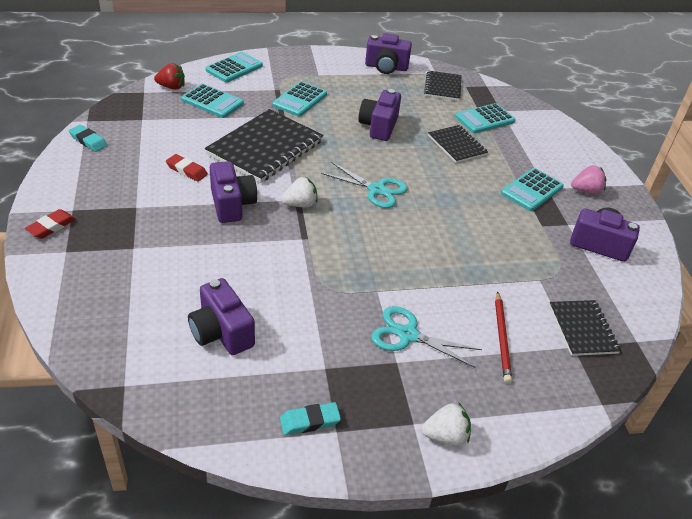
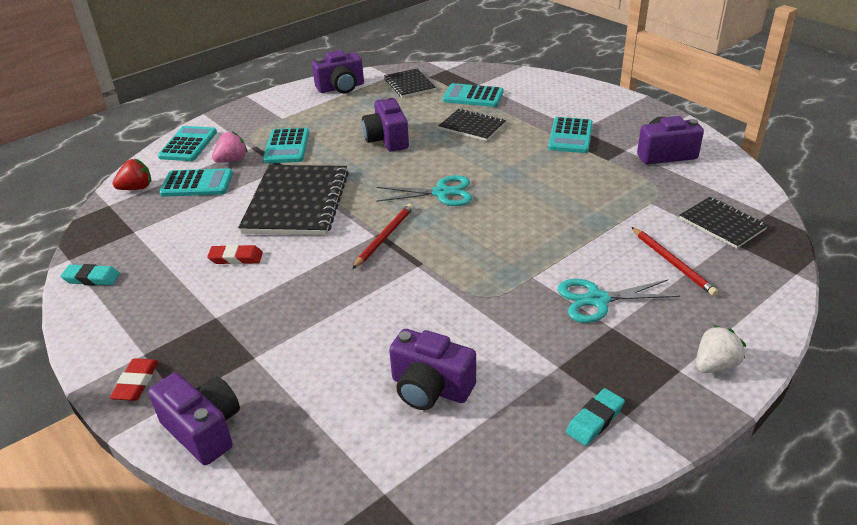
camera: 25 degrees left, 5 degrees down
purple camera [210,161,257,223] -> purple camera moved to [148,373,240,465]
white strawberry [281,177,317,207] -> red pencil [352,204,413,269]
turquoise calculator [455,103,516,133] -> turquoise calculator turned 75 degrees clockwise [443,83,504,107]
pink strawberry [571,165,606,194] -> pink strawberry moved to [212,131,248,163]

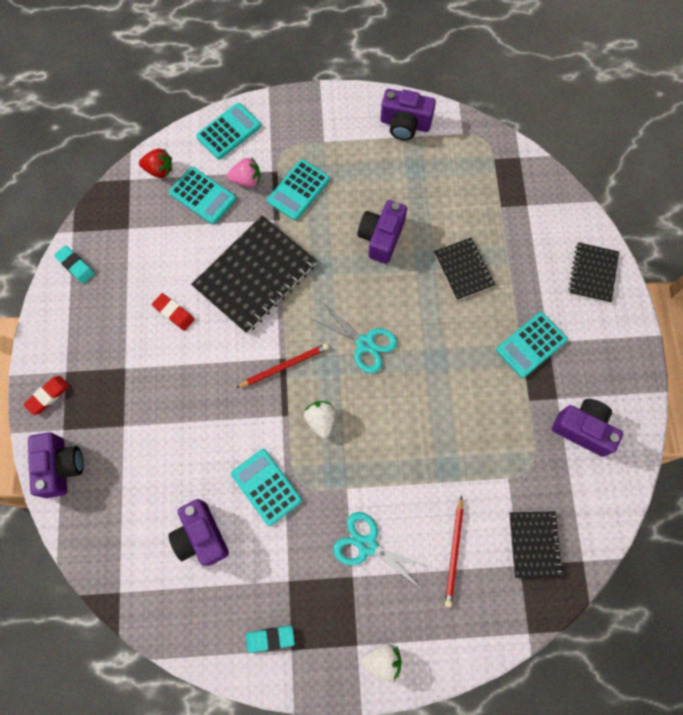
camera: 35 degrees right, 35 degrees up
black notebook [384,68,436,98] -> black notebook moved to [568,242,619,303]
turquoise calculator [443,83,504,107] -> turquoise calculator moved to [231,449,302,526]
none -> white strawberry [304,401,335,438]

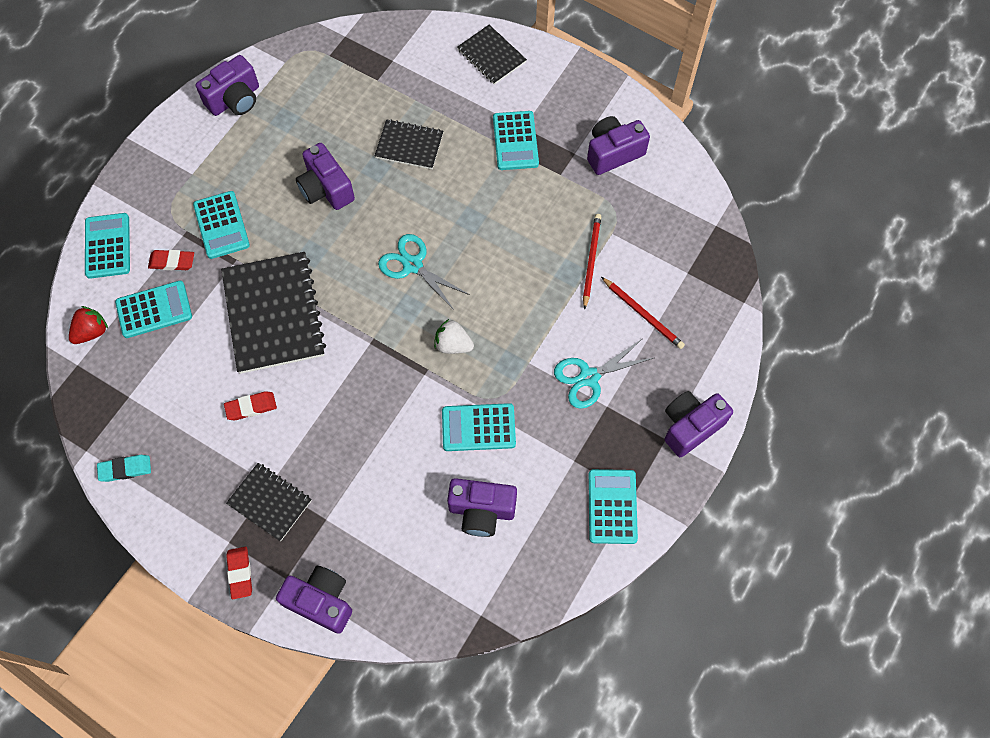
camera: 55 degrees left, 5 degrees down
pink strawberry [227,157,260,187] -> red eraser [148,250,194,270]
red pencil [236,343,329,388] -> red pencil moved to [583,214,601,310]
turquoise eraser [246,626,295,653] -> turquoise calculator [588,469,638,544]
turquoise scissors [311,303,397,373] -> turquoise scissors turned 120 degrees counterclockwise [378,234,470,311]
white strawberry [360,644,402,682] -> purple camera [665,391,733,457]
black notebook [509,511,563,578] -> black notebook moved to [226,463,312,541]

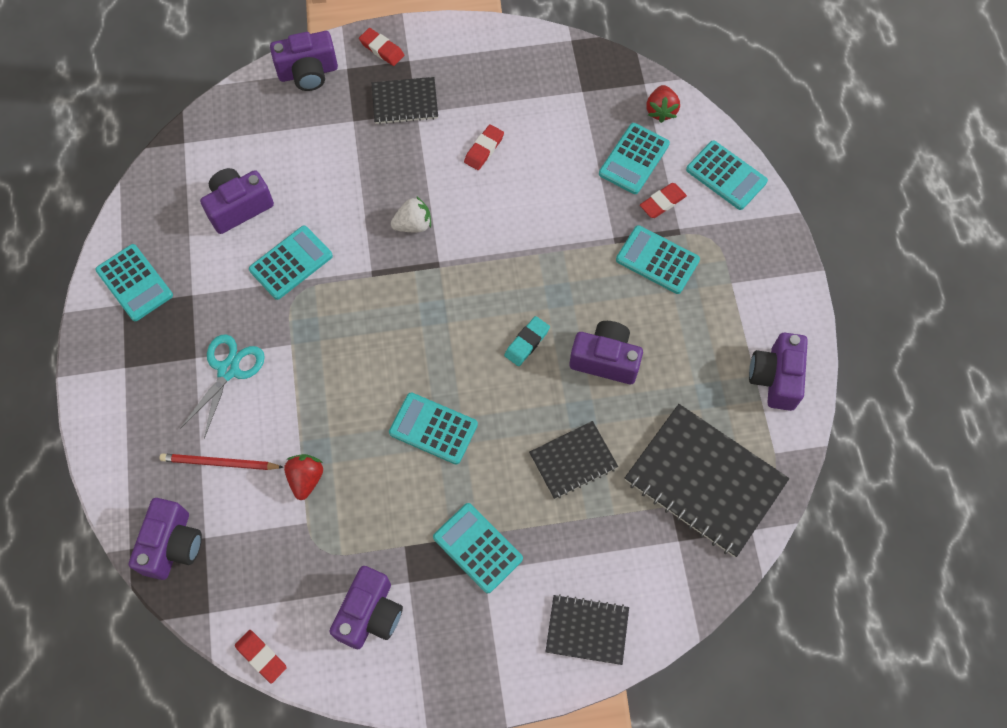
camera: 140 degrees right, 0 degrees up
turquoise eraser [97,455,151,482] -> turquoise eraser moved to [504,316,550,366]
black notebook [221,252,326,374] -> black notebook moved to [625,404,789,557]
turquoise scissors [378,234,470,311] -> none
white strawberry [434,319,474,354] -> white strawberry moved to [391,196,431,232]
red pencil [583,214,601,310] -> red strawberry [284,454,323,500]
purple camera [665,391,733,457] -> purple camera moved to [128,498,202,580]
none -> red eraser [235,630,287,684]
none -> turquoise calculator [389,392,478,465]

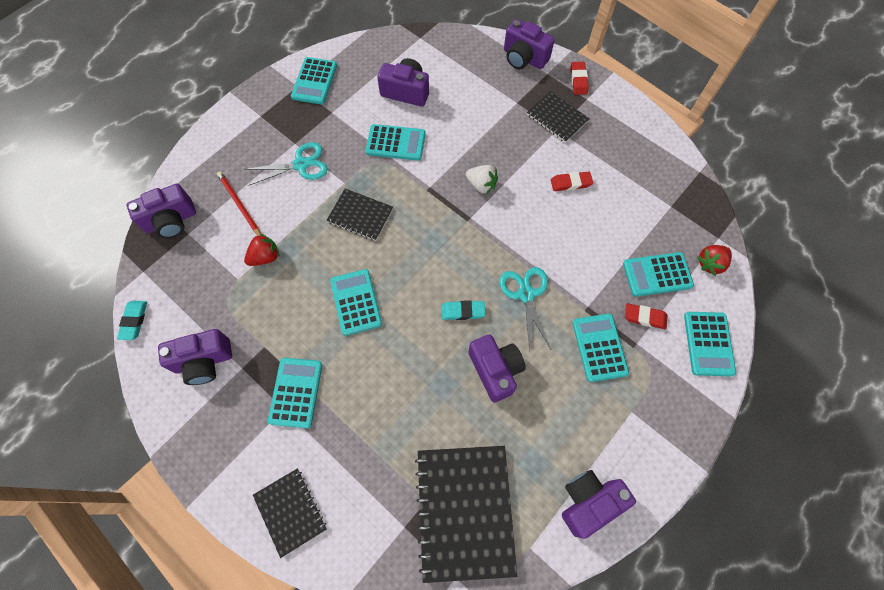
camera: 50 degrees right, 0 degrees up
red eraser [235,630,287,684] -> turquoise eraser [117,301,147,340]
black notebook [529,421,618,499] -> black notebook moved to [326,189,393,241]
none -> turquoise scissors [499,267,551,352]

